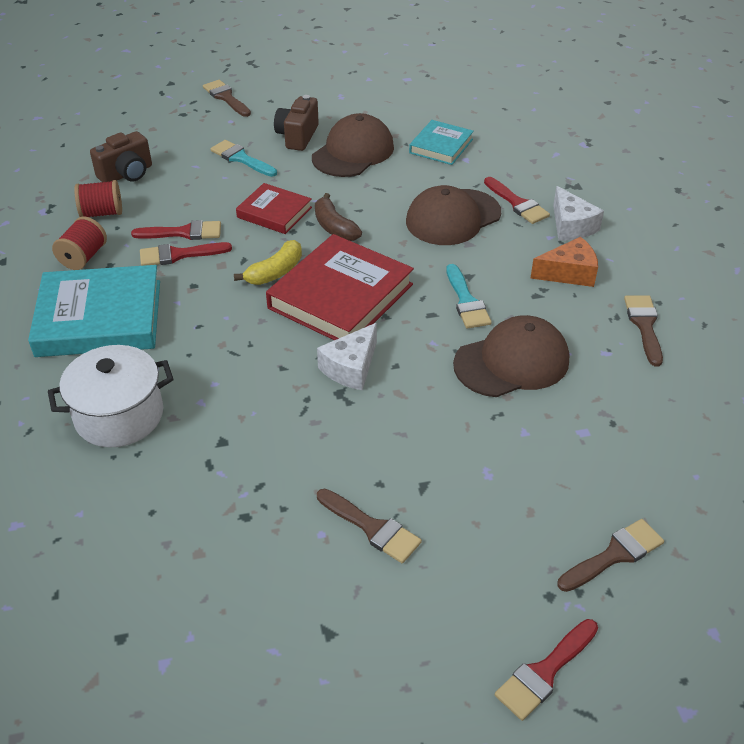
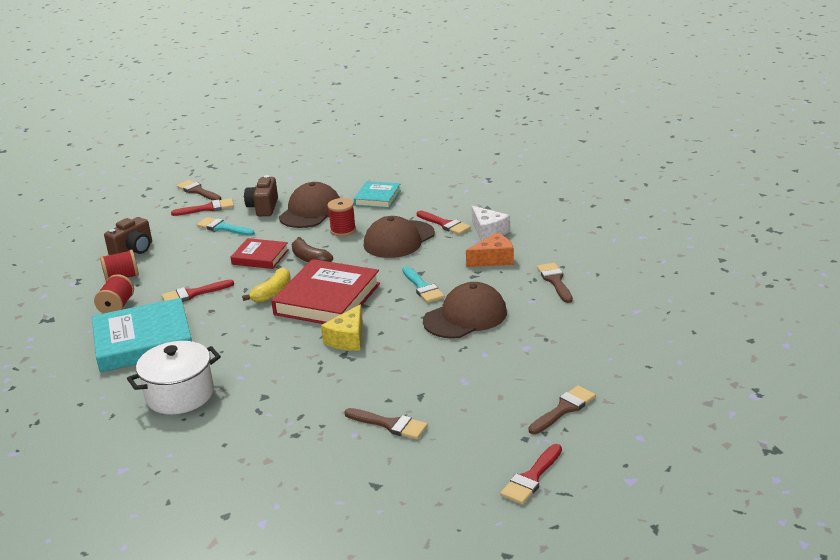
camera: 10 degrees left, 15 degrees down
red brush [131,220,221,240] -> red brush moved to [171,198,234,216]
white cheese [317,323,377,390] -> yellow cheese [321,304,363,351]
none -> red spool [327,198,356,236]

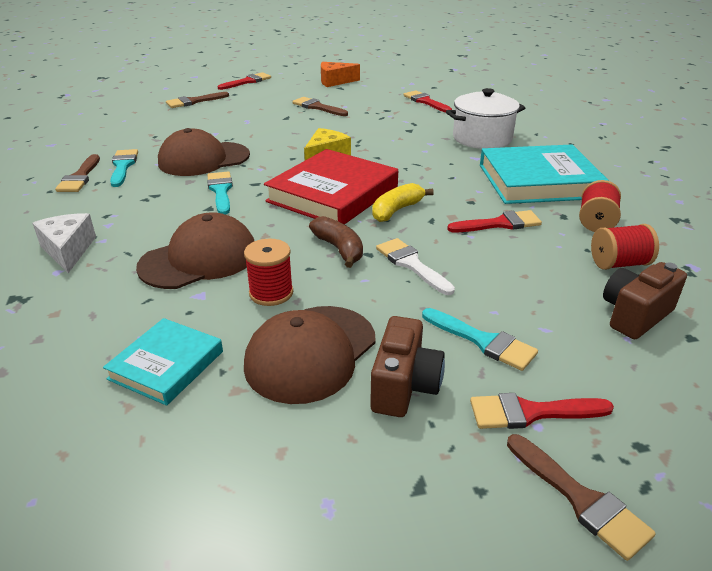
camera: 170 degrees left, 5 degrees up
red book [231,238,289,269] -> white brush [376,238,455,295]
red brush [417,211,471,235] -> red brush moved to [403,90,452,113]
orange cheese [466,233,514,267] -> orange cheese moved to [321,62,360,87]
none -> turquoise brush [110,149,138,187]

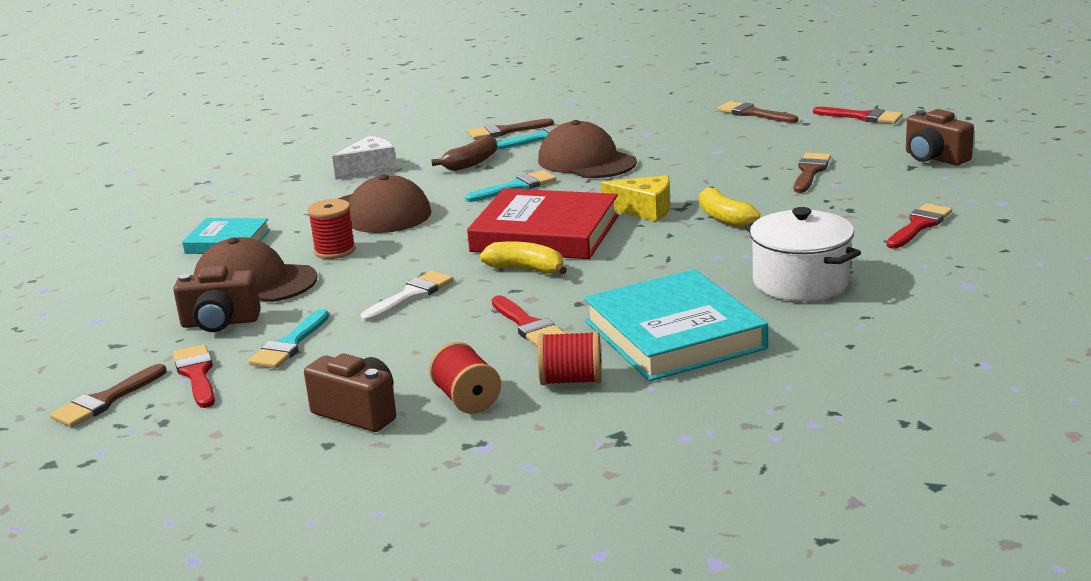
camera: 75 degrees right, 10 degrees down
brown banana [309,216,363,268] -> brown banana moved to [431,135,497,171]
orange cheese [321,62,360,87] -> brown camera [906,109,974,165]
none -> yellow banana [699,186,760,228]

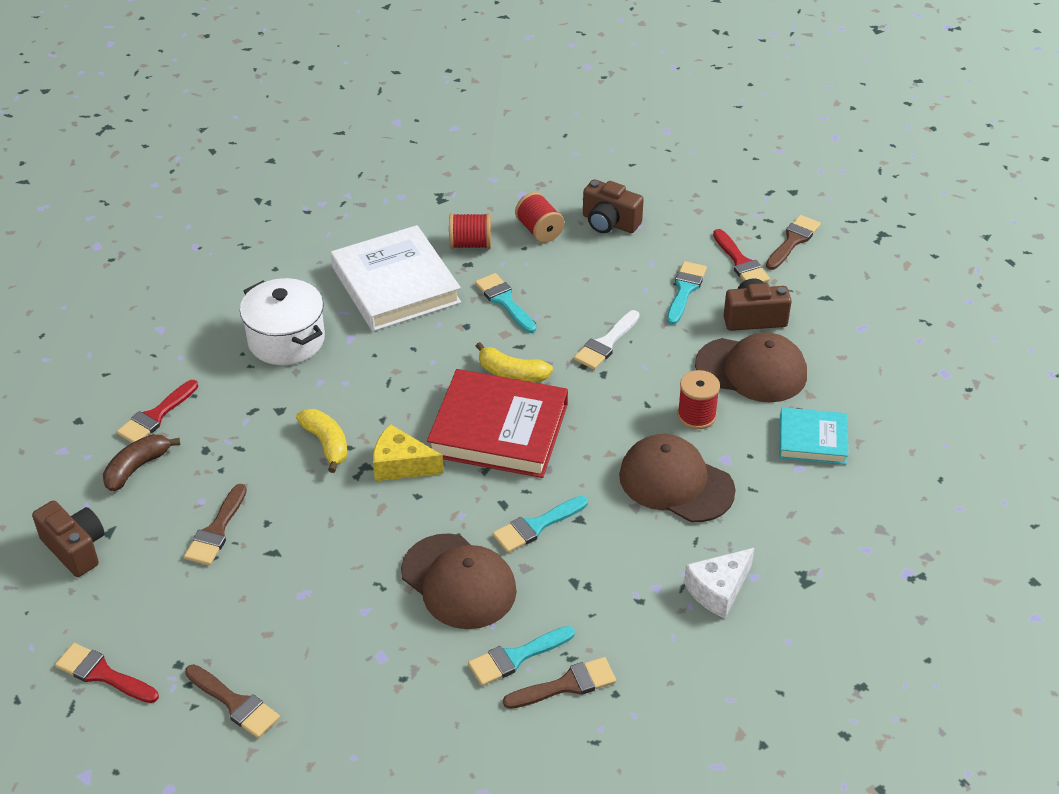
camera: 175 degrees right, 20 degrees up
brown banana [431,135,497,171] -> brown banana moved to [103,434,180,491]
red brush [492,295,566,346] -> turquoise brush [475,273,536,333]
turquoise book [584,269,768,382] -> white book [331,225,461,331]

